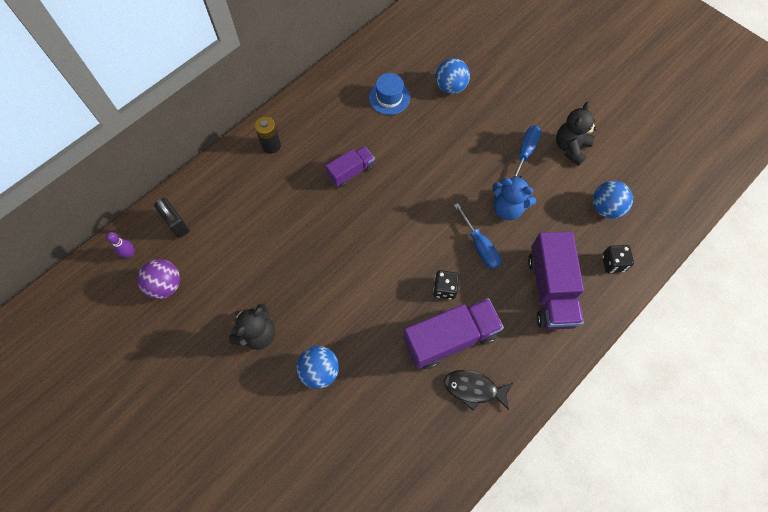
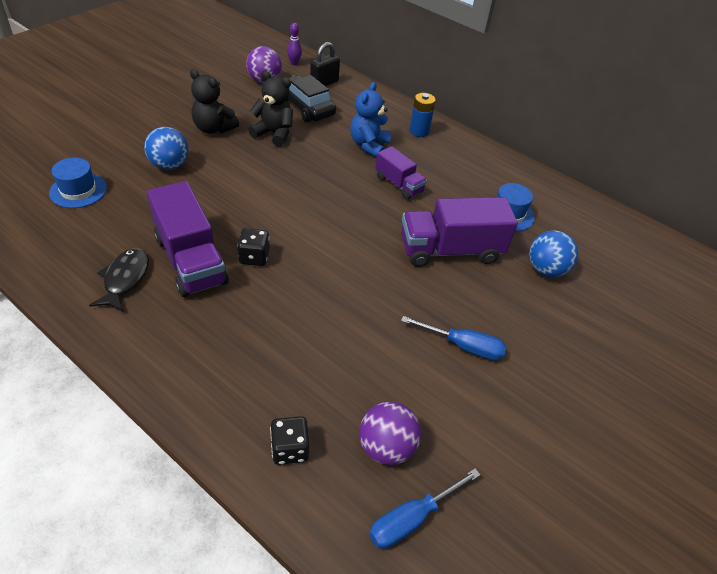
camera: 80 degrees right, 20 degrees down
black battery [255,117,281,154] -> blue battery [409,93,436,137]
blue screwdriver [454,203,501,269] -> blue screwdriver moved to [369,469,480,549]
blue teddy bear [492,176,536,220] -> blue teddy bear moved to [350,82,392,157]
purple truck [528,231,584,330] -> purple truck moved to [401,197,518,267]
black teddy bear [556,101,597,166] -> black teddy bear moved to [248,71,293,147]
blue ball [593,181,633,219] -> purple ball [359,401,421,465]
none -> blue hat [49,158,107,208]
none -> black car [286,75,336,122]

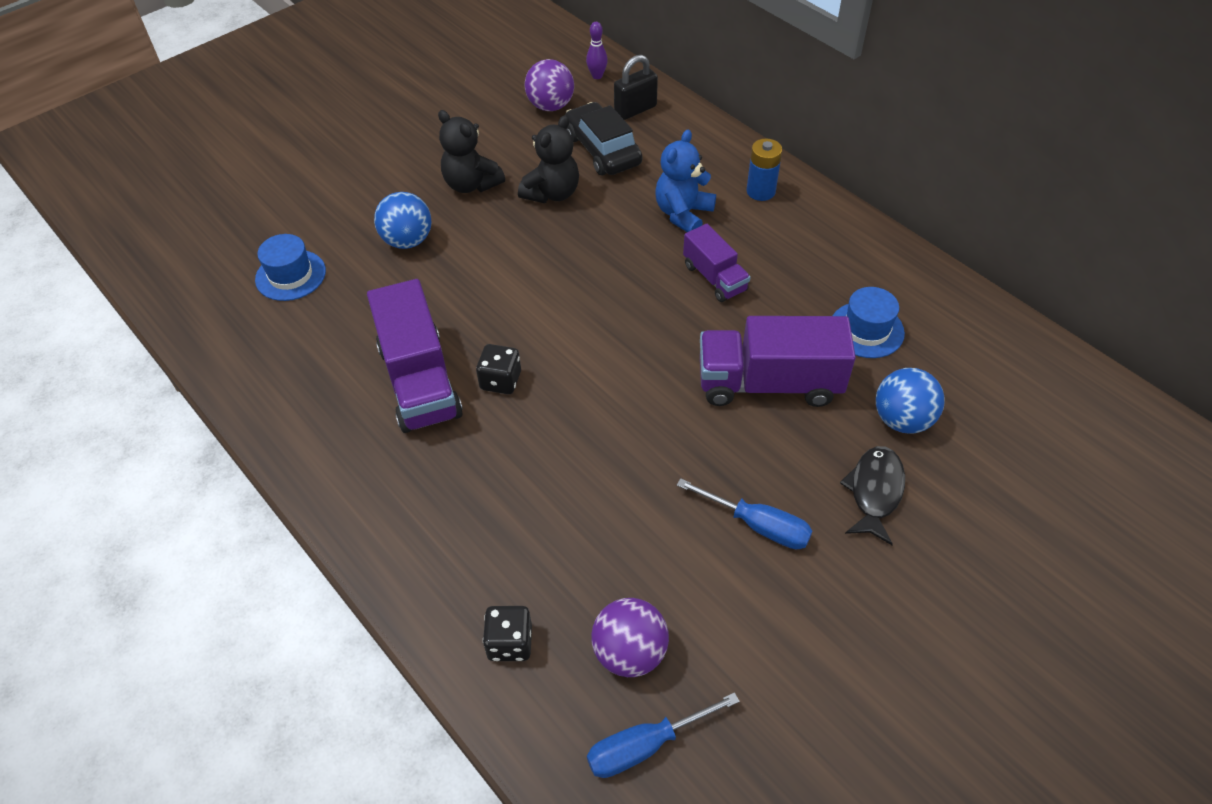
camera: 15 degrees right, 5 degrees up
black fish [89,248,149,312] -> black fish moved to [840,446,905,545]
black teddy bear [248,71,293,147] -> black teddy bear turned 90 degrees clockwise [518,115,579,203]

